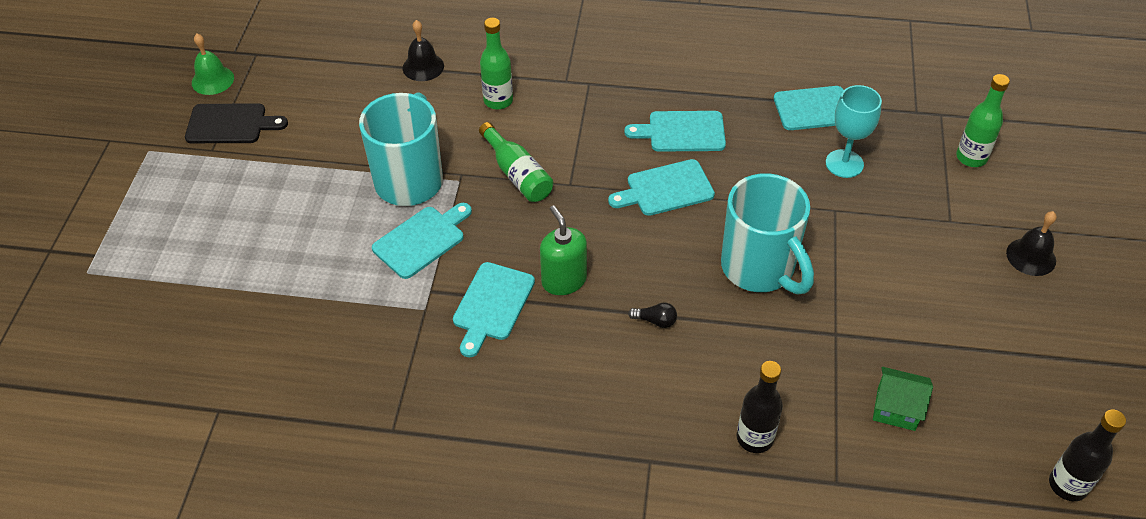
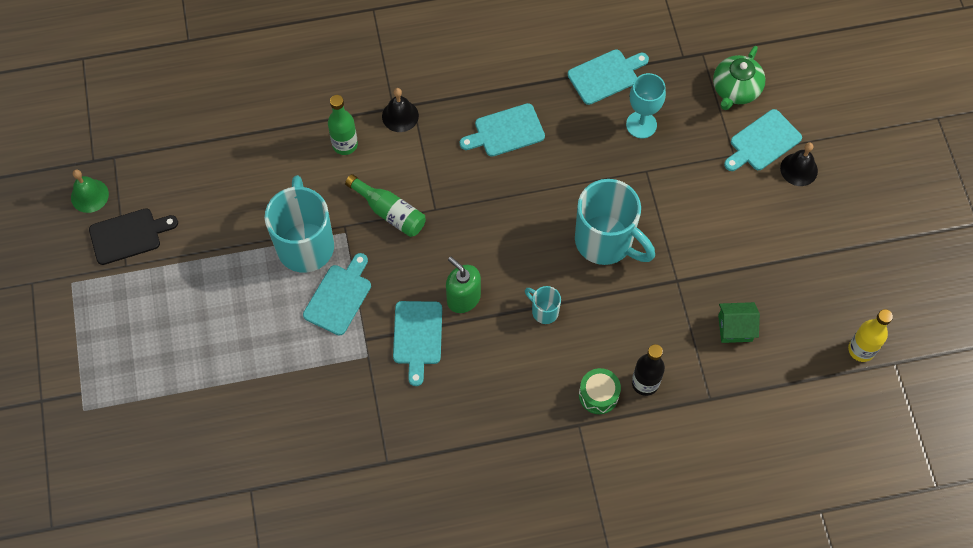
camera: 20 degrees left, 15 degrees up
black bell [403,20,444,81] -> black bell moved to [382,88,419,132]
turquoise cutting board [608,159,715,216] -> turquoise cutting board moved to [724,109,802,171]
black light bulb [628,302,677,328] -> turquoise mug [525,286,561,324]
green bottle [956,74,1010,167] -> green teapot [713,46,766,110]
black bottle [1049,410,1126,501] -> yellow bottle [848,309,893,362]
none -> green drum [579,368,621,414]

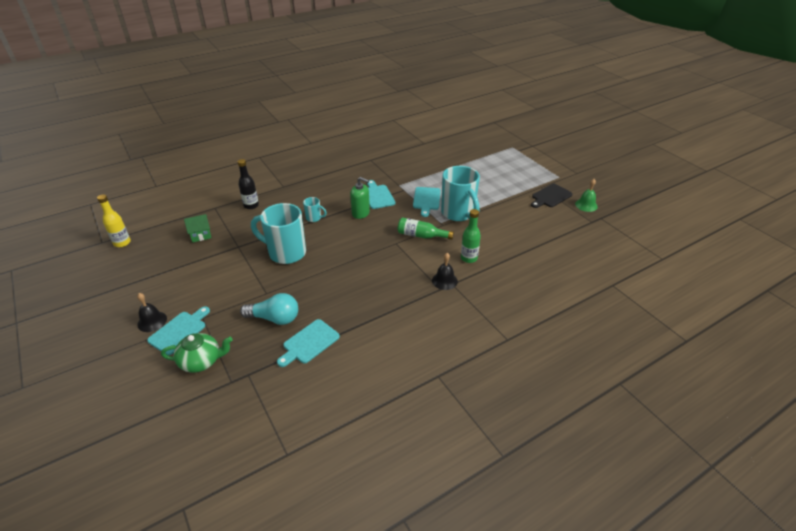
camera: 160 degrees right, 25 degrees down
turquoise cutting board [460,103,545,157] -> none
green drum [579,368,621,414] -> none
turquoise goblet [626,73,666,138] -> turquoise light bulb [240,293,298,325]
green teapot [713,46,766,110] -> green teapot turned 75 degrees clockwise [161,333,233,373]

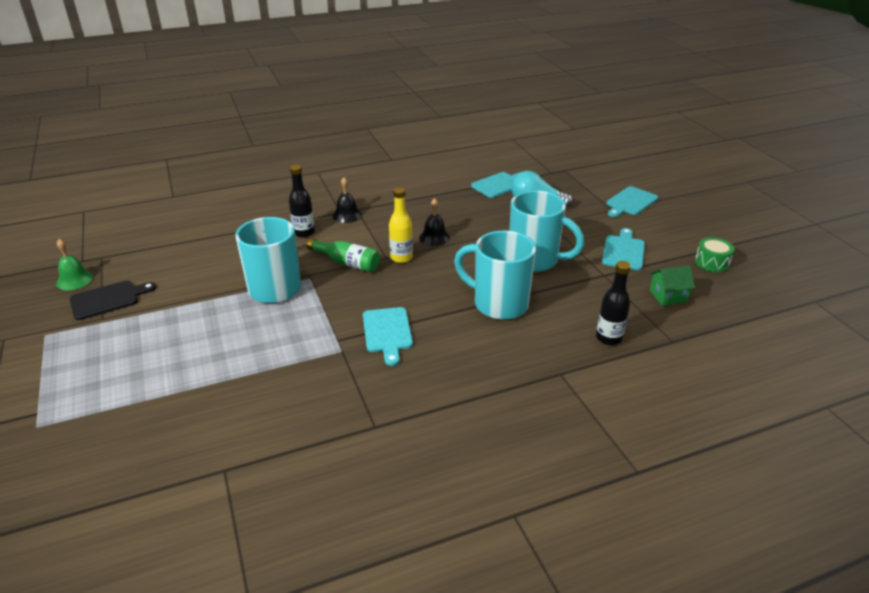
camera: 170 degrees left, 5 degrees down
yellow bottle [97,194,131,247] -> yellow bottle moved to [389,187,413,263]
black bell [137,293,167,332] -> black bell moved to [419,198,450,246]
green teapot [161,333,233,373] -> none
turquoise mug [303,197,327,222] -> turquoise mug [454,231,536,320], size x2.21
green soap dispenser [350,177,370,219] -> none
turquoise cutting board [413,187,441,217] -> turquoise cutting board moved to [602,228,645,270]
green bottle [461,209,481,263] -> black bottle [289,165,315,237]
none -> green drum [695,237,734,272]

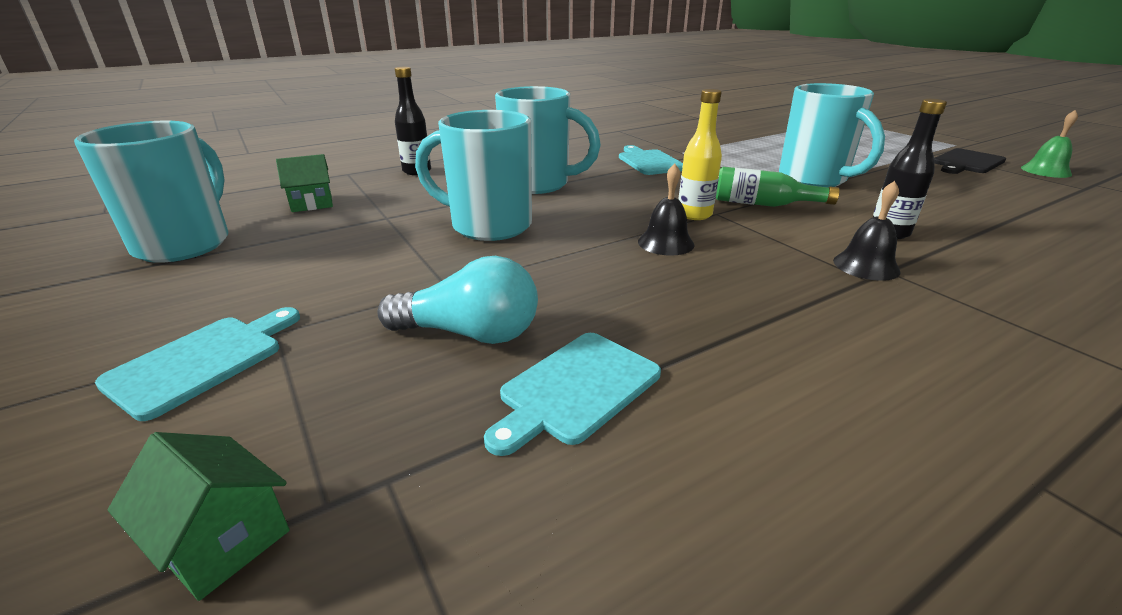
camera: 170 degrees right, 5 degrees down
turquoise cutting board [602,228,645,270] -> none
green drum [695,237,734,272] -> turquoise mug [74,121,228,263]
none -> green house [108,432,290,601]

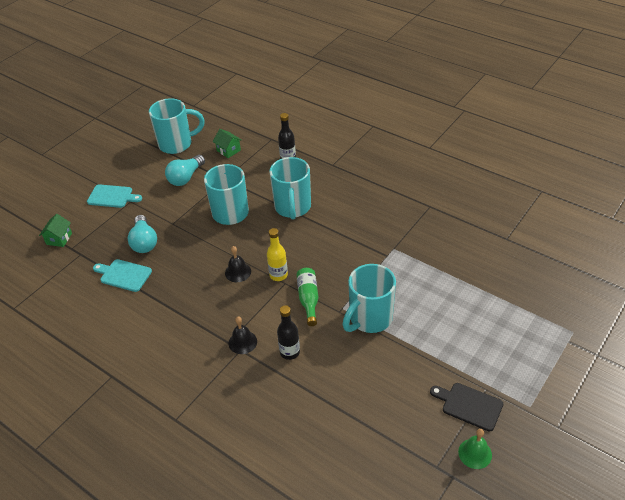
camera: 70 degrees right, 15 degrees up
turquoise cutting board [619,145,683,175] -> none
none -> turquoise light bulb [165,155,205,186]

